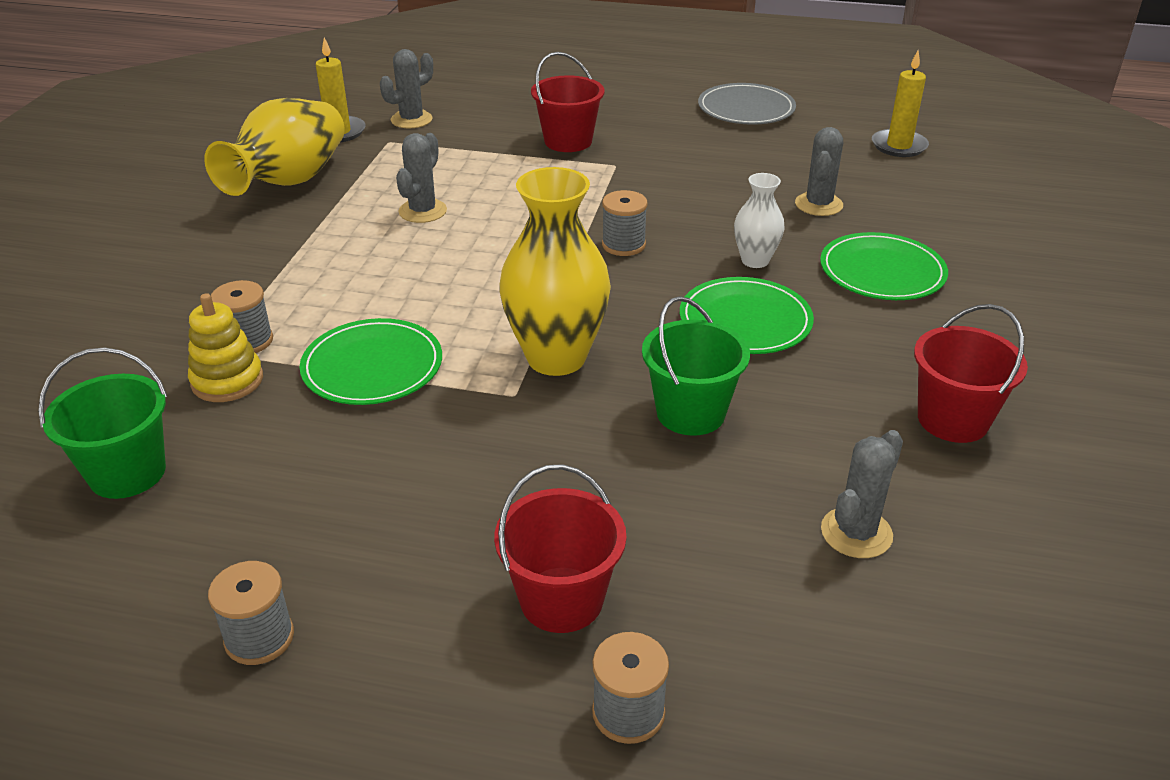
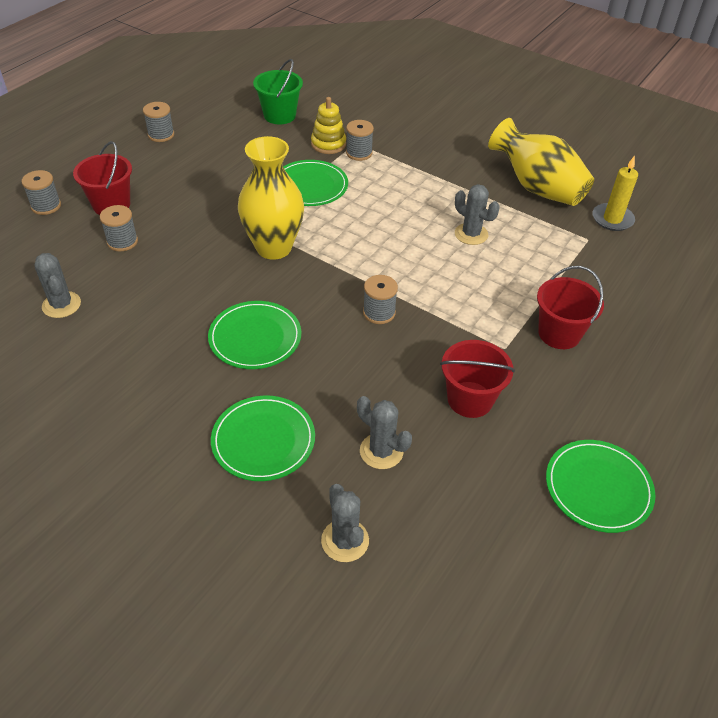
camera: 110 degrees right, 10 degrees up
grey cactus [380,49,433,128] -> grey cactus moved to [321,484,369,562]
green bucket [642,296,750,436] -> none
grey plate [698,83,796,125] -> green plate [546,440,656,533]
white vase [734,173,784,268] -> none
yellow candle [872,51,929,157] -> none
red bucket [914,304,1028,443] -> red bucket moved to [440,340,515,418]
none -> grey spool [100,205,138,251]

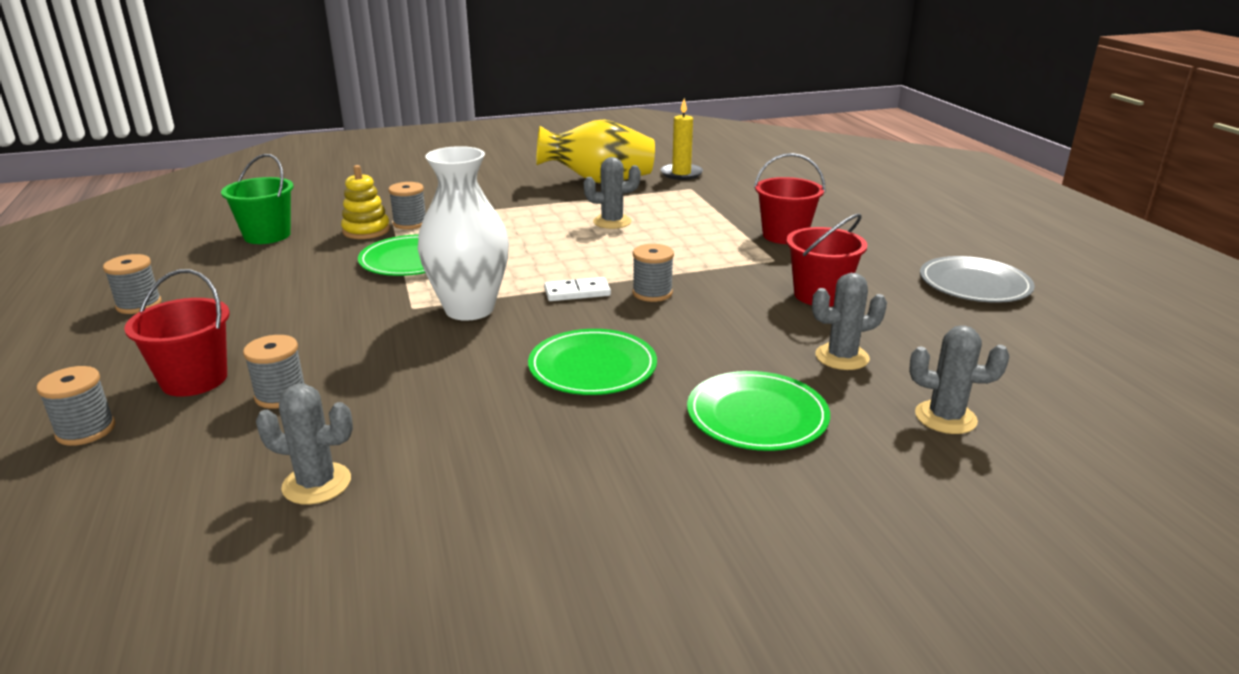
camera: 50 degrees left, 20 degrees down
yellow vase [238,136,304,260] -> white vase [418,146,509,321]
green plate [546,440,656,533] -> grey plate [920,256,1035,303]
none -> white domino [544,277,611,301]

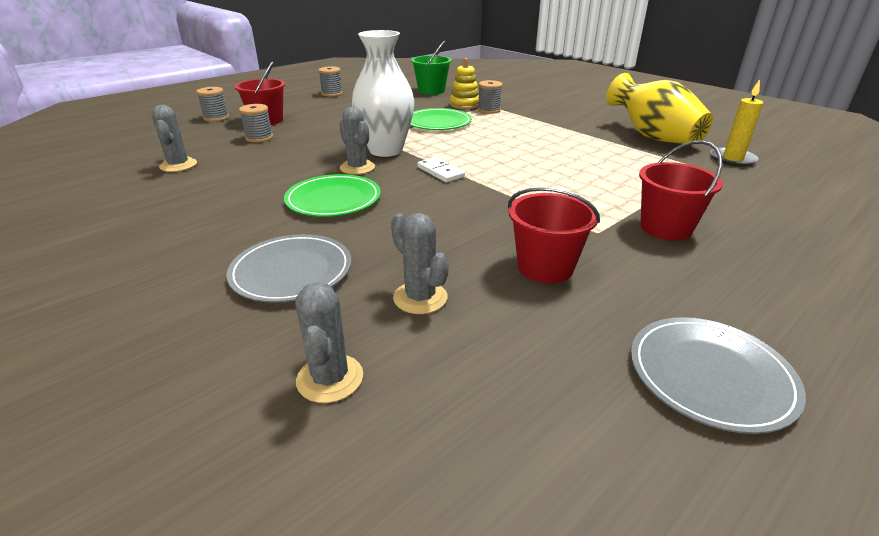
camera: 65 degrees right, 5 degrees up
grey cactus [584,157,641,229] -> grey cactus moved to [340,107,375,175]
grey spool [632,244,674,302] -> none
green plate [687,371,830,451] -> grey plate [226,234,352,303]

